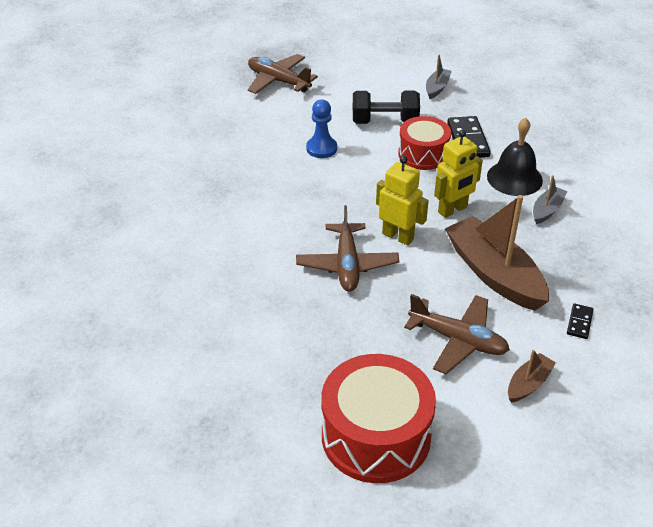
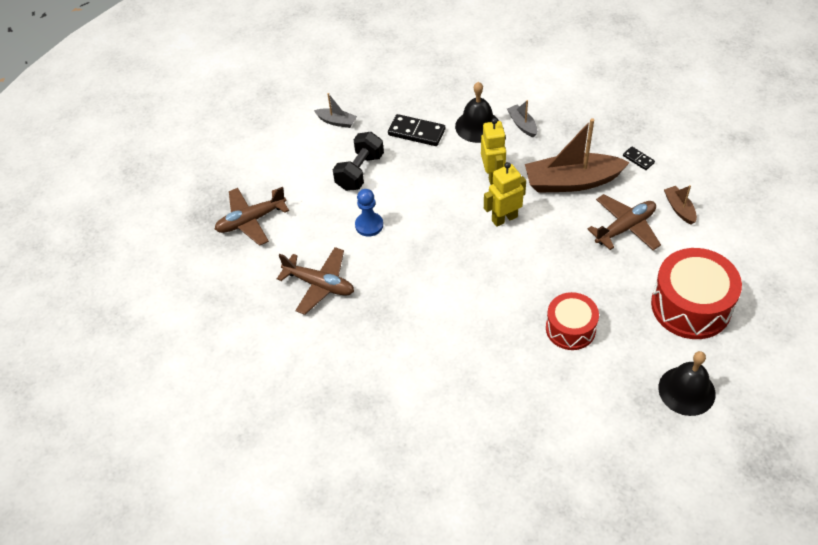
camera: 60 degrees left, 10 degrees up
brown plane [296,205,399,292] -> brown plane moved to [277,247,354,315]
red drum [398,116,451,170] -> red drum moved to [546,292,599,350]
grey boat [426,54,452,99] -> grey boat turned 150 degrees clockwise [314,93,357,128]
none -> black bell [658,351,715,416]

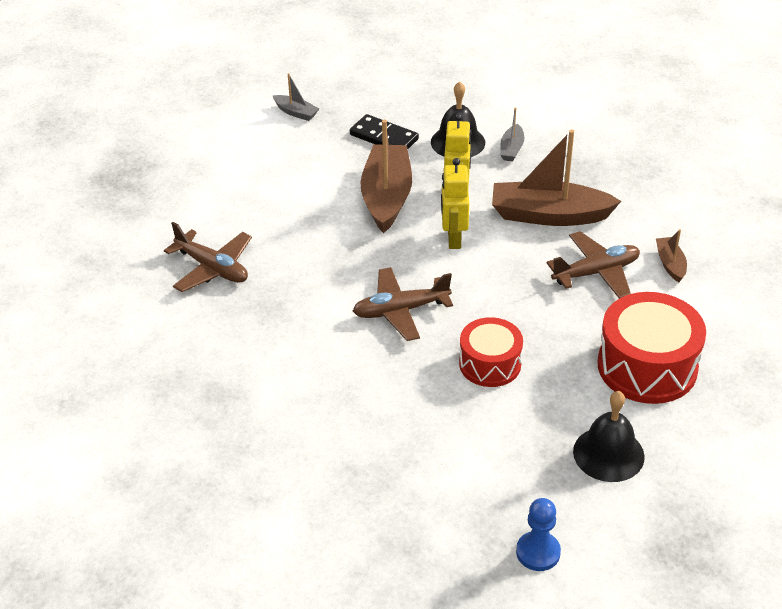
camera: 10 degrees right, 10 degrees down
brown plane [214,187,289,246] -> brown plane moved to [353,267,453,341]
black dumbbell [333,132,384,191] -> none
blue pawn [355,189,383,237] -> blue pawn moved to [516,498,561,571]
yellow robot [484,162,526,227] -> yellow robot turned 75 degrees counterclockwise [441,158,469,249]
grey boat [507,100,537,138] -> grey boat turned 150 degrees counterclockwise [500,107,524,162]
black domino [623,147,655,170] -> none
none -> brown boat [361,120,412,233]

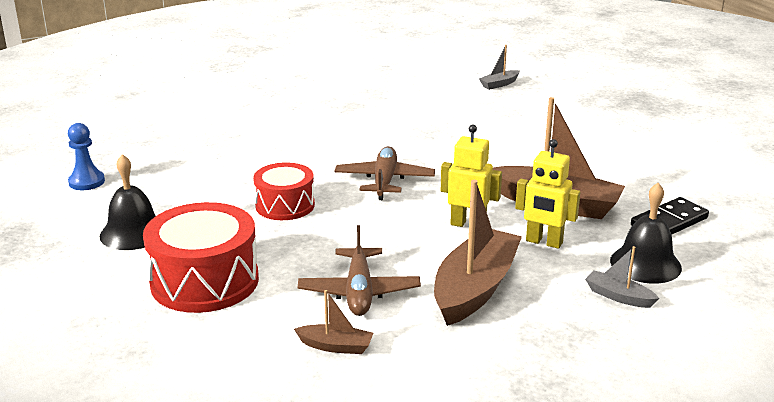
camera: 110 degrees right, 15 degrees down
brown plane [164,222,252,292] -> none
grey boat [273,73,319,121] -> grey boat moved to [479,45,520,90]

